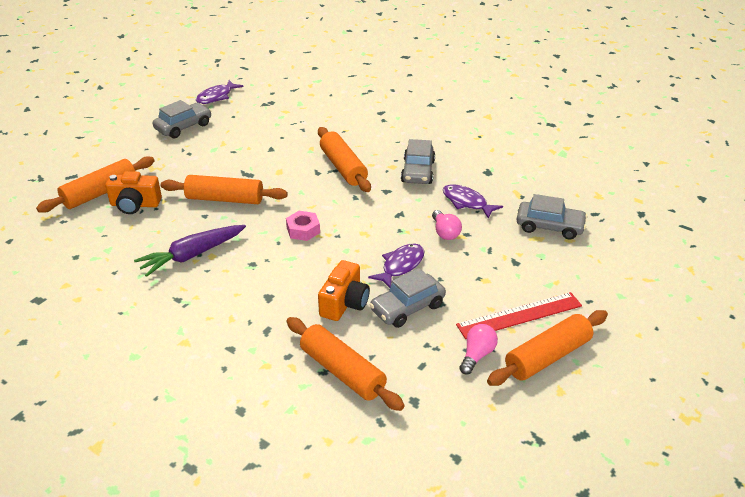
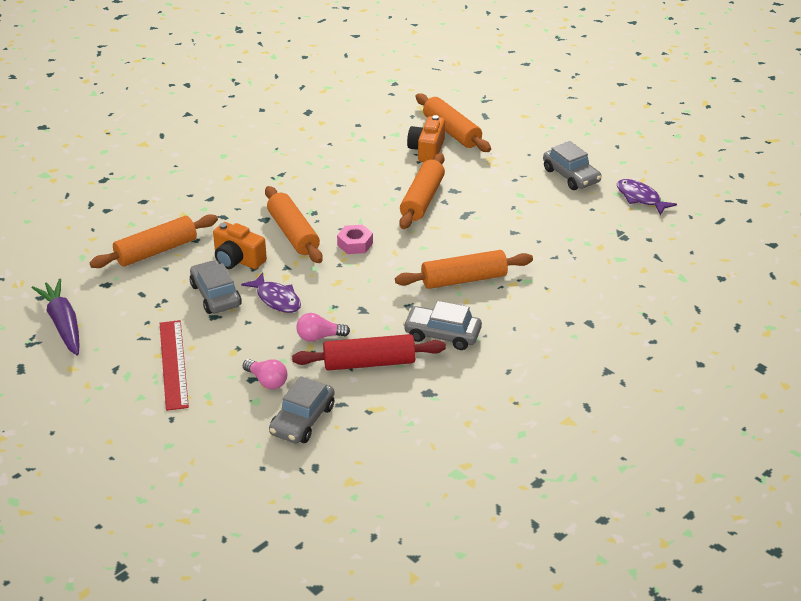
camera: 100 degrees right, 0 degrees up
purple carrot [134,225,246,277] -> purple carrot moved to [32,279,80,355]
purple fish [443,184,503,219] -> red rolling pin [292,334,446,371]
pink light bulb [459,324,498,374] -> pink light bulb moved to [243,359,288,389]
orange rolling pin [487,310,608,386] -> orange rolling pin moved to [265,186,323,263]

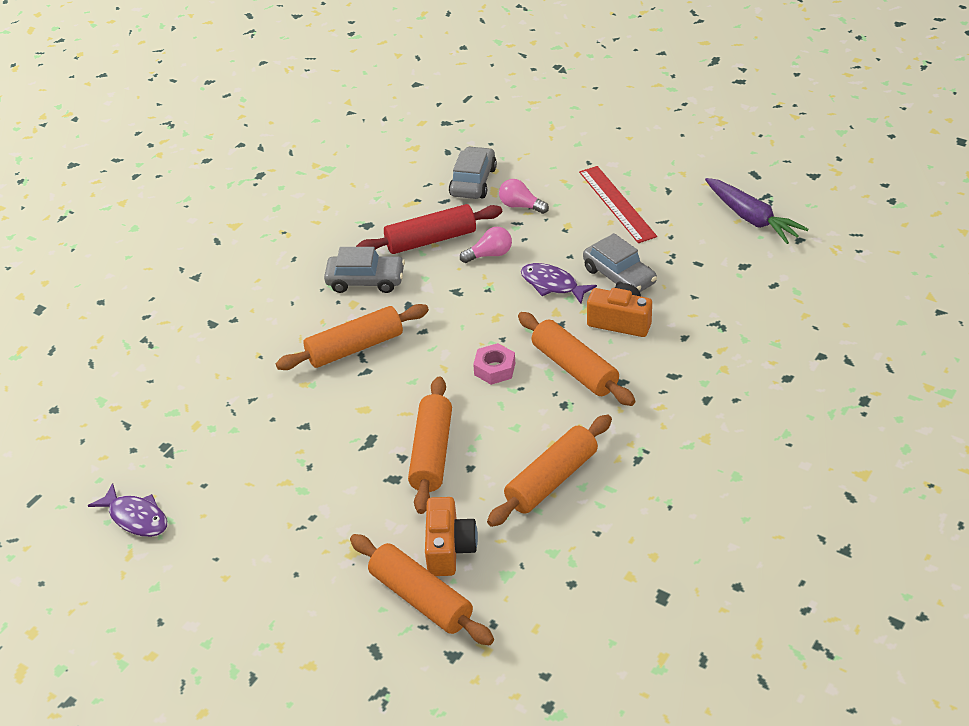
camera: 170 degrees right, 5 degrees up
orange rolling pin [90,214,218,268] -> orange rolling pin moved to [487,415,612,527]
grey car [543,141,602,190] -> none

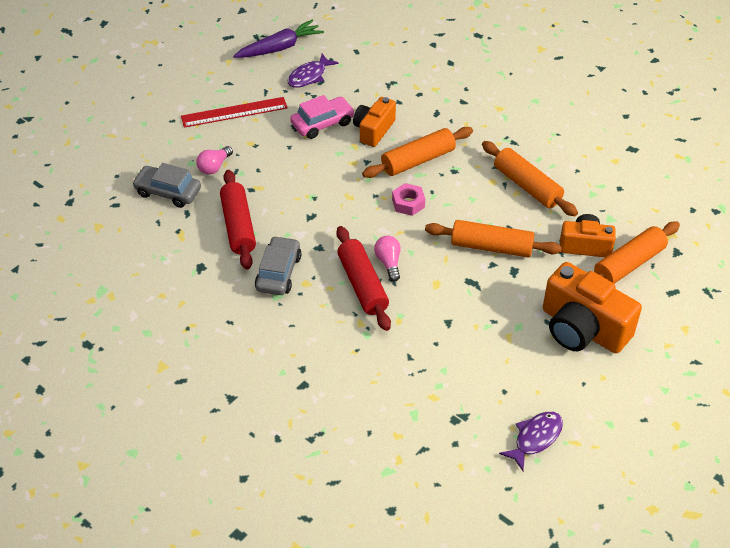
camera: 85 degrees left, 5 degrees up
orange rolling pin [276,304,429,370] -> red rolling pin [336,226,391,331]
pink light bulb [460,227,512,263] -> pink light bulb moved to [374,236,401,282]
purple fish [521,263,597,304] -> purple fish moved to [288,54,339,88]
grey car [583,233,657,292] -> pink car [290,95,355,139]
none -> orange camera [543,262,642,353]

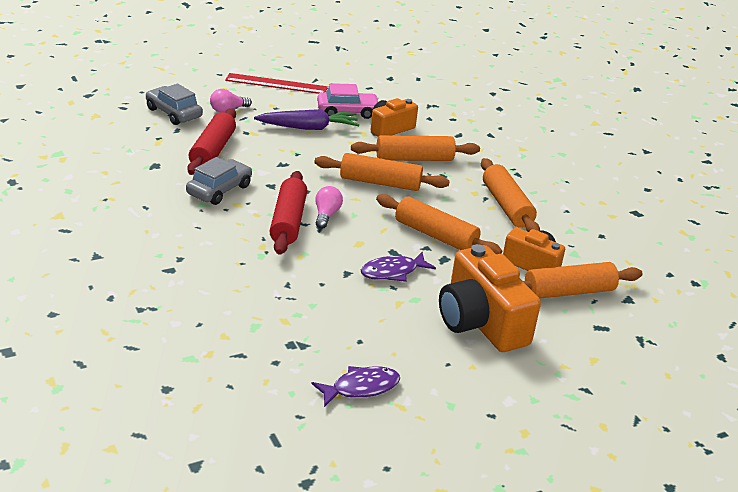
camera: 20 degrees right, 15 degrees down
purple carrot [233,19,324,58] -> purple carrot moved to [254,109,359,130]
purple fish [288,54,339,88] -> purple fish moved to [361,252,436,282]
pink nut [392,183,425,216] -> orange rolling pin [314,153,449,191]

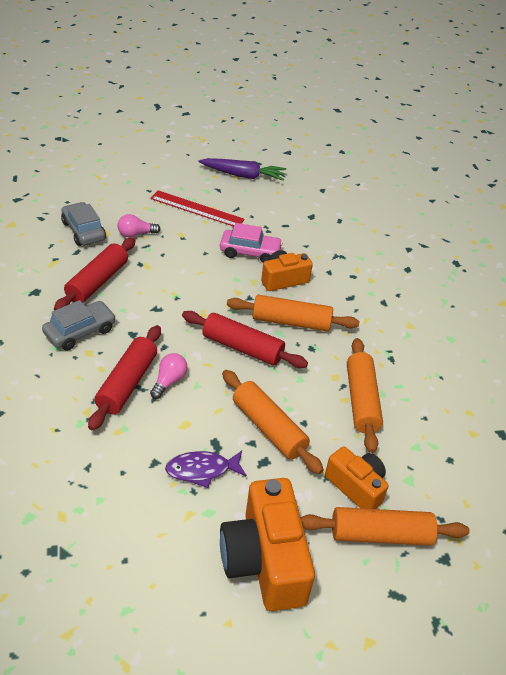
camera: 15 degrees right, 10 degrees up
purple carrot [254,109,359,130] -> purple carrot moved to [198,158,286,181]
purple fish [312,366,400,407] -> none
orange rolling pin [314,153,449,191] -> red rolling pin [182,311,308,368]

